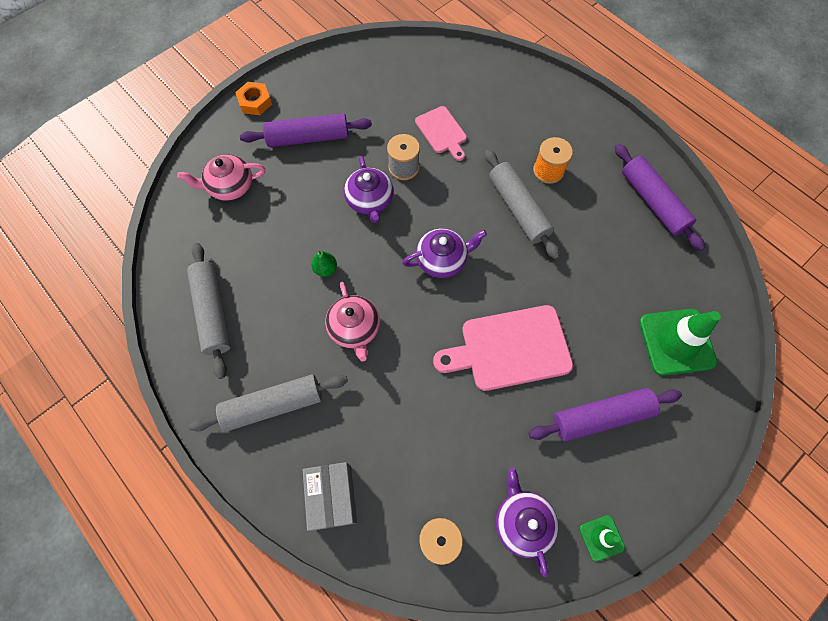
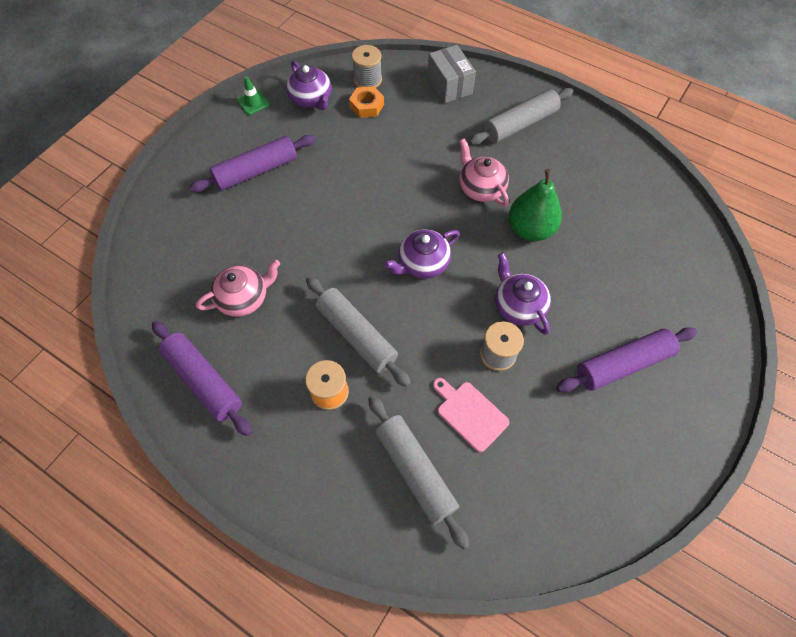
camera: 165 degrees right, 5 degrees down
pink teapot [177,154,265,201] -> pink teapot moved to [196,260,280,317]
grey rolling pin [187,243,231,379] -> grey rolling pin moved to [368,395,469,550]
orange nut [235,82,272,115] -> orange nut moved to [349,86,384,118]
green pear [311,251,337,277] -> green pear [509,169,562,241], size x2.05
pink cutting board [433,305,573,391] -> none
green traffic cone [639,309,721,376] -> none

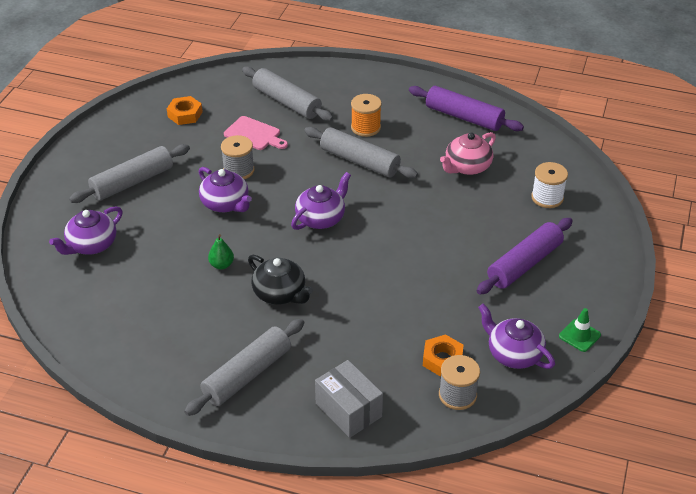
camera: 165 degrees right, 20 degrees down
pink teapot [459,138,509,207] -> black teapot [248,255,313,305]
green pear [509,169,562,241] -> green pear [208,234,234,269], size x0.49
purple rolling pin [556,327,697,392] -> grey rolling pin [69,144,190,203]
none -> purple teapot [49,206,123,255]
none -> orange nut [167,96,203,125]
none -> white spool [531,162,568,208]

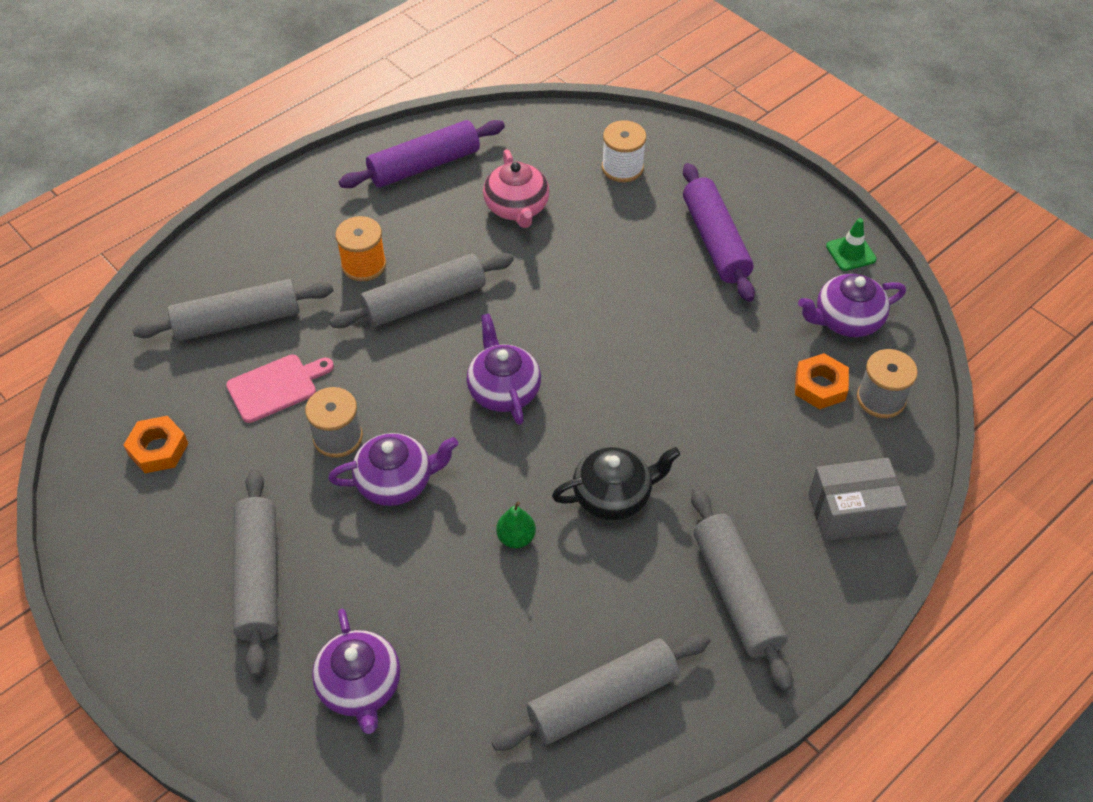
camera: 60 degrees left, 10 degrees up
none -> grey rolling pin [491,634,710,751]

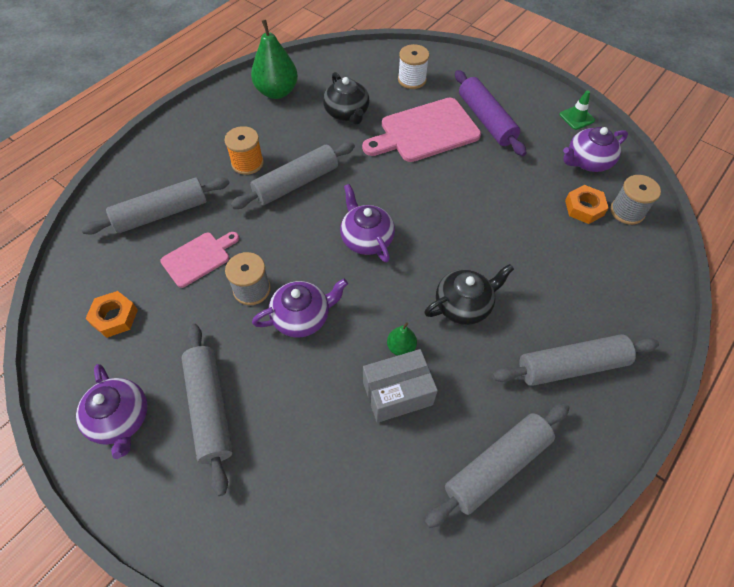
camera: 10 degrees left, 5 degrees up
purple teapot [312,609,401,734] -> purple teapot moved to [76,364,148,459]
purple rolling pin [339,120,505,188] -> green pear [251,19,298,99]
pink teapot [483,149,550,228] -> black teapot [323,72,370,124]
grey rolling pin [691,487,792,691] -> grey rolling pin turned 75 degrees counterclockwise [492,334,659,386]
grey box [808,458,907,541] -> grey box moved to [363,349,438,423]
none -> pink cutting board [362,97,481,162]

